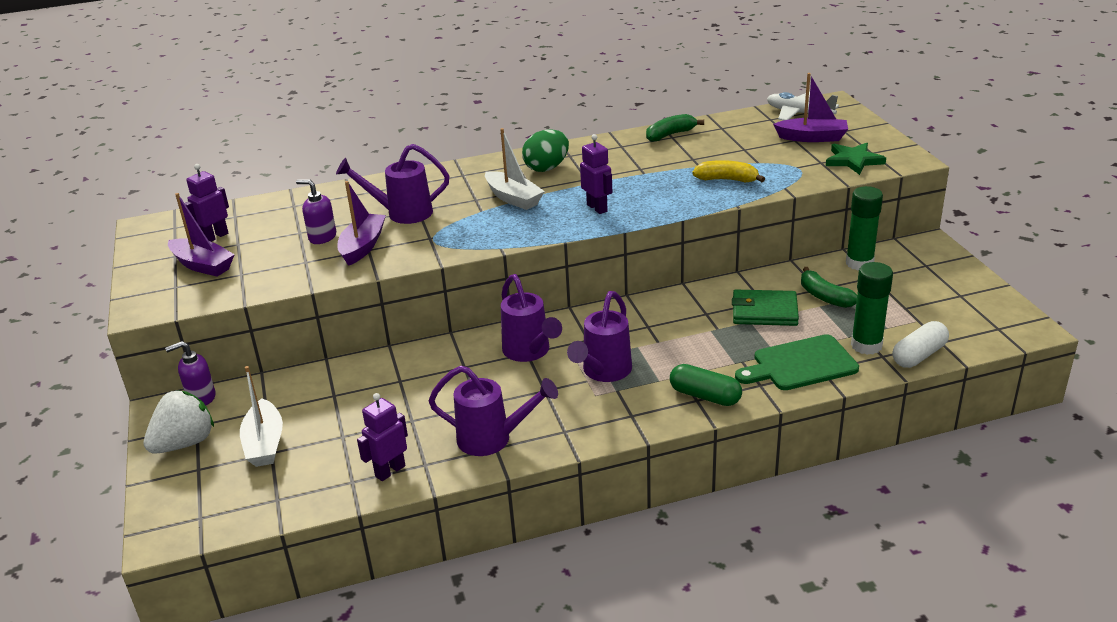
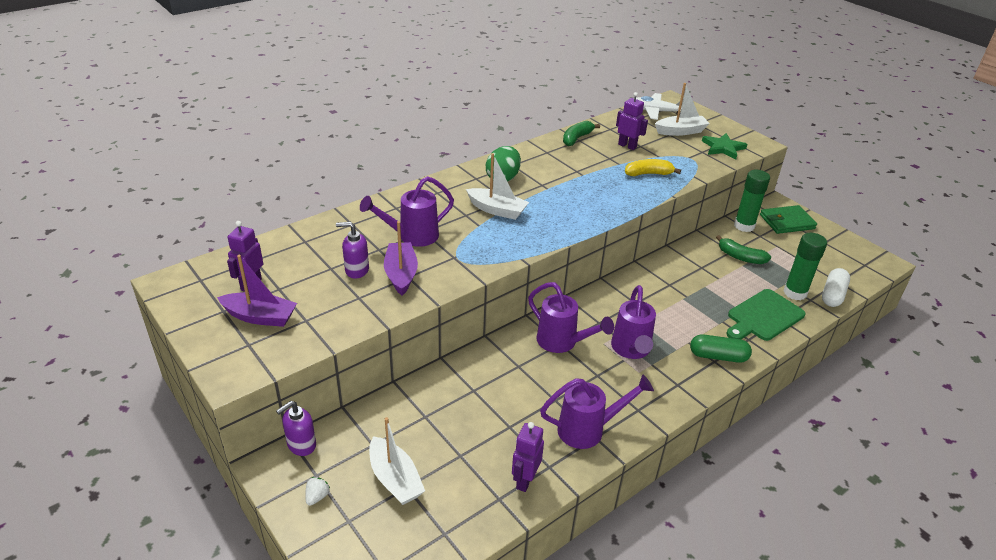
camera: 25 degrees left, 5 degrees up
white strawberry [143,390,214,454] -> white strawberry [305,477,330,506], size x0.42
purple robot [580,134,612,214] -> purple robot moved to [616,92,648,150]
green wallet [732,290,799,326] -> green wallet moved to [760,205,817,234]
purple boat [773,73,848,142] -> white boat [655,83,710,136]

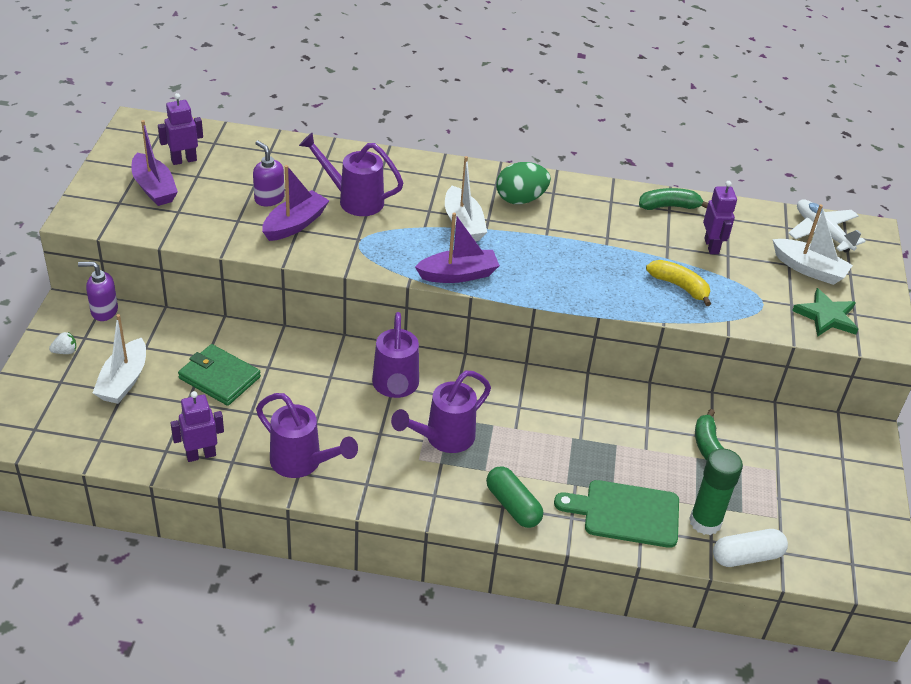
camera: 45 degrees right, 5 degrees up
green glue stick [734,170,770,232] -> none
green wallet [760,205,817,234] -> green wallet moved to [178,344,261,406]
none -> purple boat [415,212,500,283]

